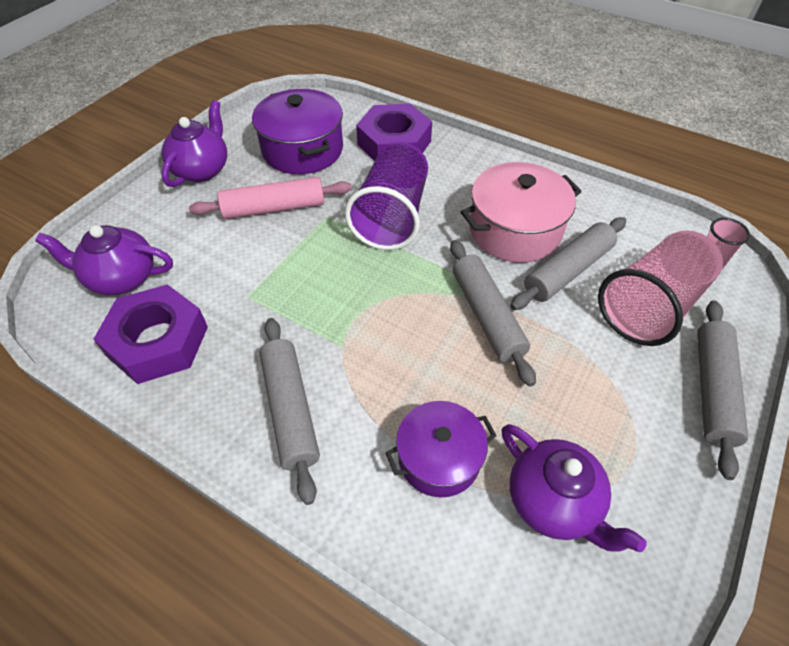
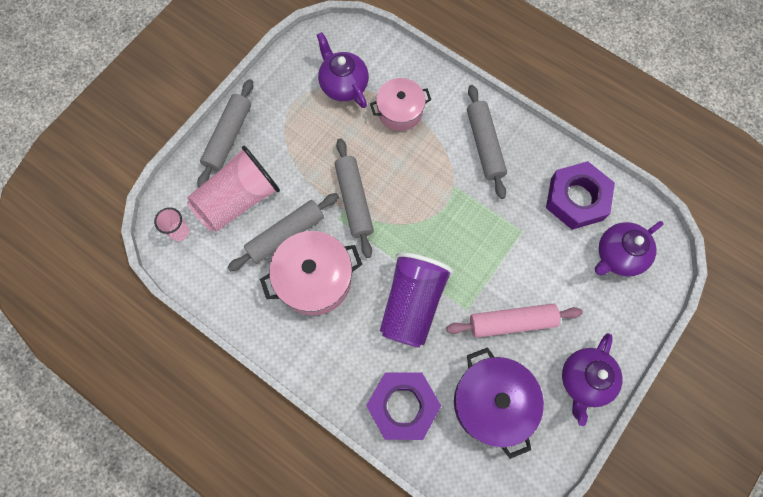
camera: 175 degrees left, 20 degrees up
purple teapot [35,225,173,295] -> purple teapot turned 135 degrees clockwise [595,221,663,277]
purple pot [386,401,497,497] -> pink pot [370,78,432,131]

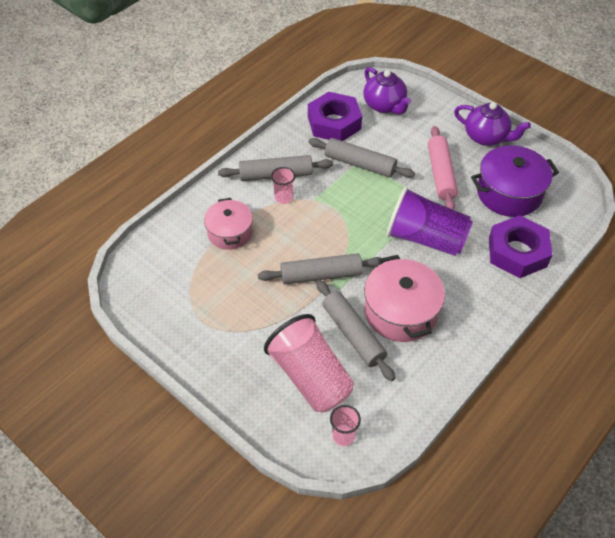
camera: 85 degrees left, 20 degrees down
grey rolling pin [197,79,253,187] -> grey rolling pin moved to [308,138,415,178]
purple teapot [317,32,369,108] -> none
none -> pink cup [271,167,295,204]

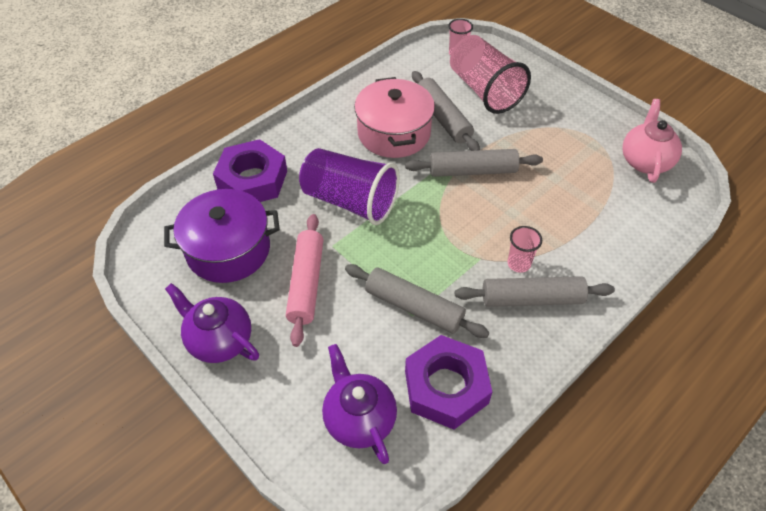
camera: 175 degrees left, 0 degrees up
pink pot [204,198,253,250] -> none
none -> pink teapot [622,99,682,183]

